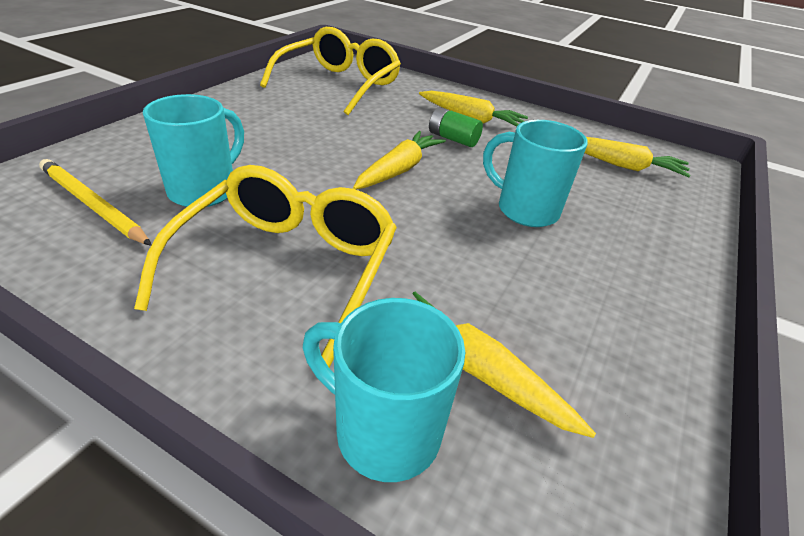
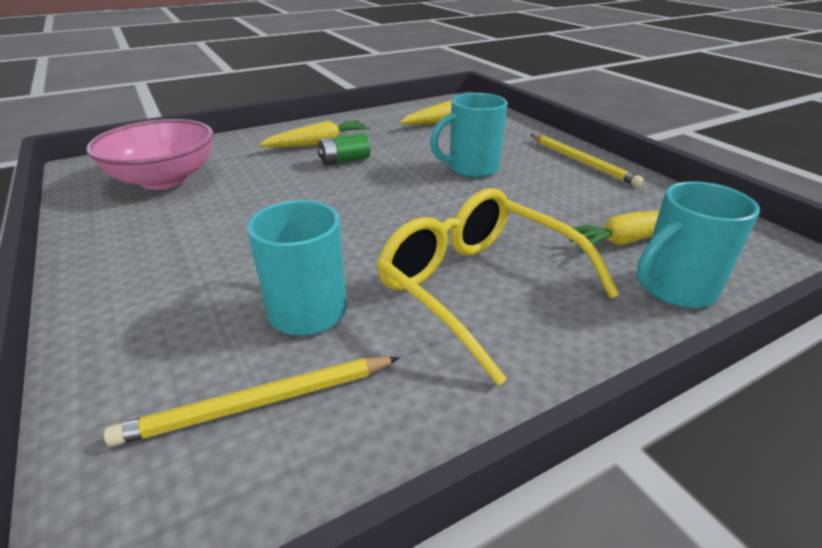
camera: 55 degrees left, 5 degrees down
yellow glasses [260,27,401,115] -> pink bowl [86,119,214,190]
yellow carrot [353,131,446,190] -> none
none -> yellow pencil [530,134,644,187]

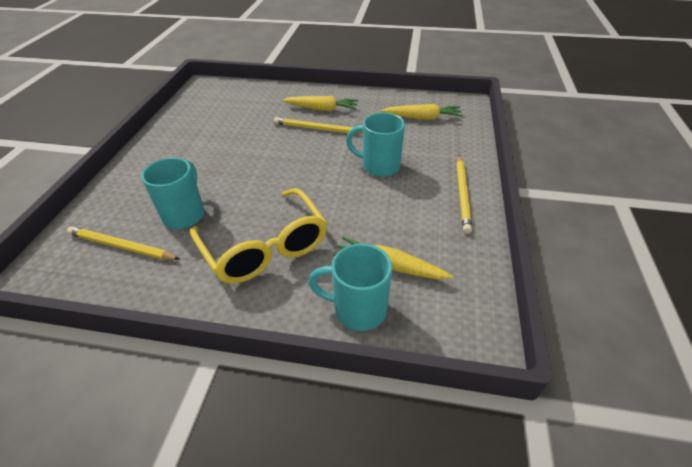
camera: 40 degrees right, 10 degrees up
pink bowl [86,119,214,190] -> none
green battery [318,133,370,166] -> yellow pencil [274,117,363,134]
yellow glasses [377,188,620,386] -> yellow glasses turned 150 degrees clockwise [190,188,327,284]

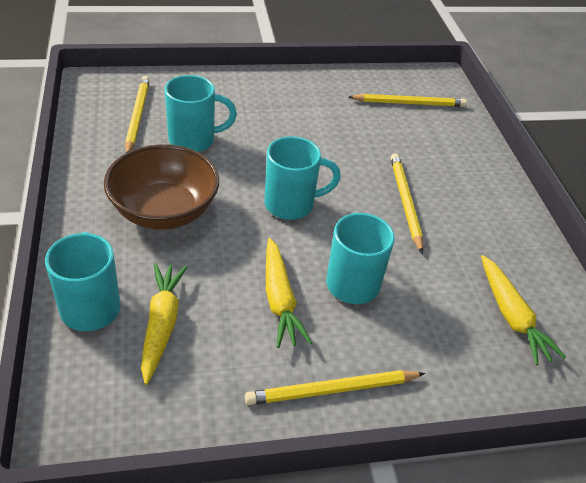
camera: 65 degrees right, 0 degrees up
yellow glasses [190,188,327,284] -> brown bowl [104,144,219,229]
yellow carrot [282,96,359,111] -> yellow carrot moved to [266,238,312,348]
none -> turquoise mug [264,136,341,220]
none -> yellow pencil [349,94,467,107]

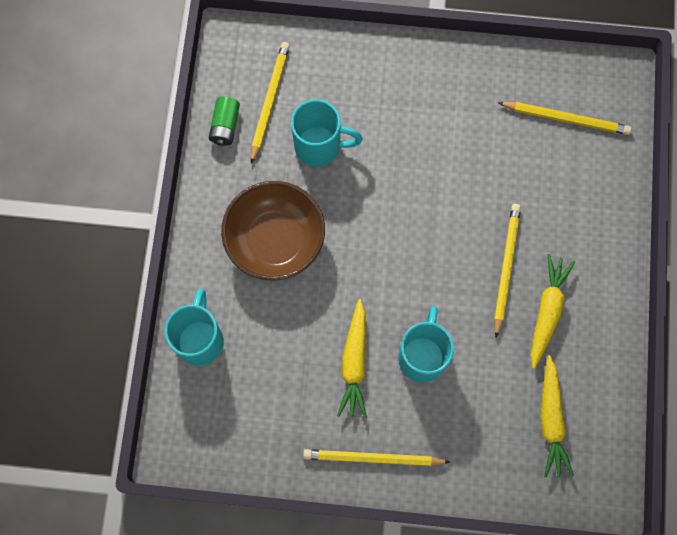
camera: 20 degrees right, 30 degrees up
yellow carrot [141,263,188,385] -> yellow carrot moved to [531,254,575,369]
turquoise mug [264,136,341,220] -> none
none -> green battery [209,97,240,146]

